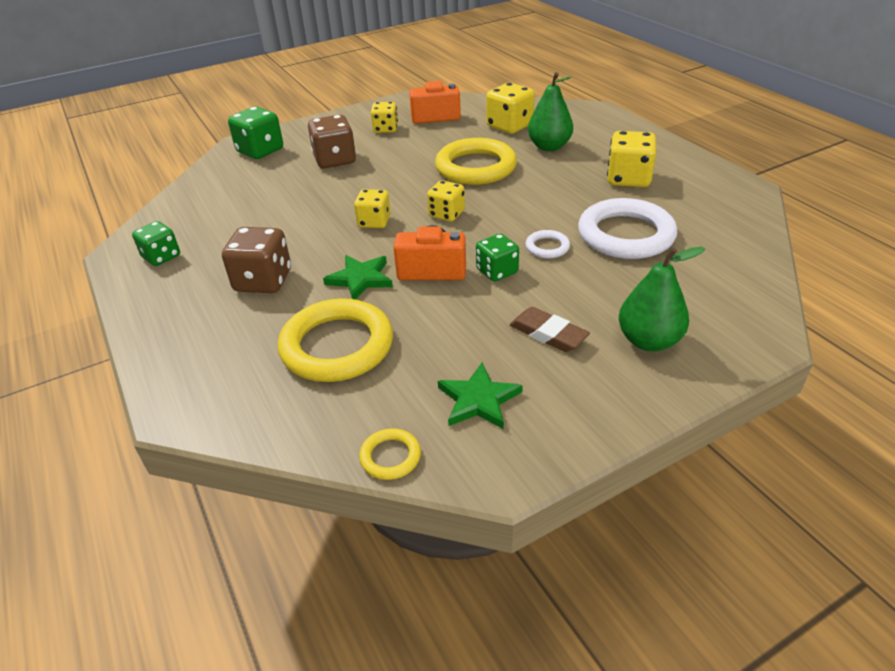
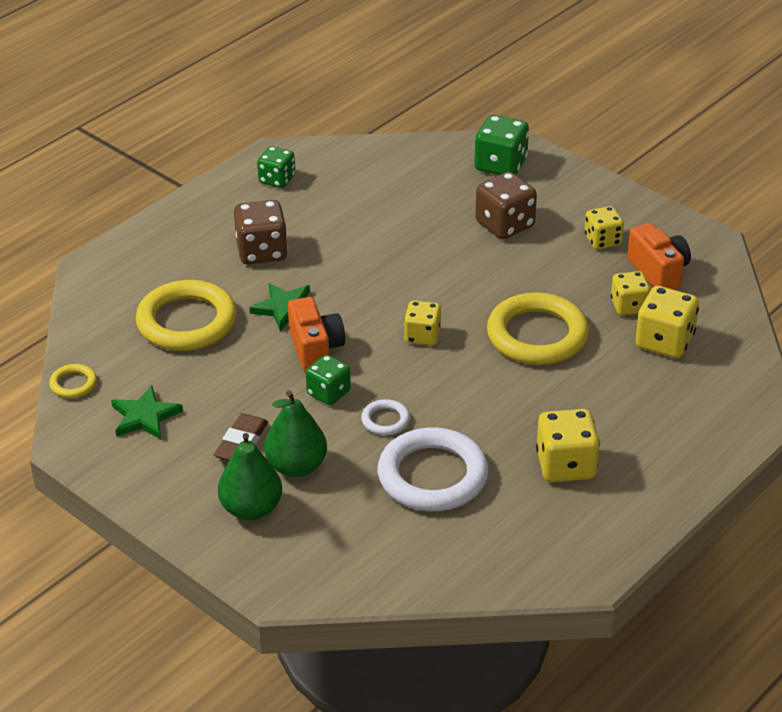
camera: 70 degrees right, 0 degrees up
yellow dice [354,189,391,228] -> yellow dice moved to [611,271,651,315]
green pear [528,72,573,151] -> green pear moved to [264,390,327,477]

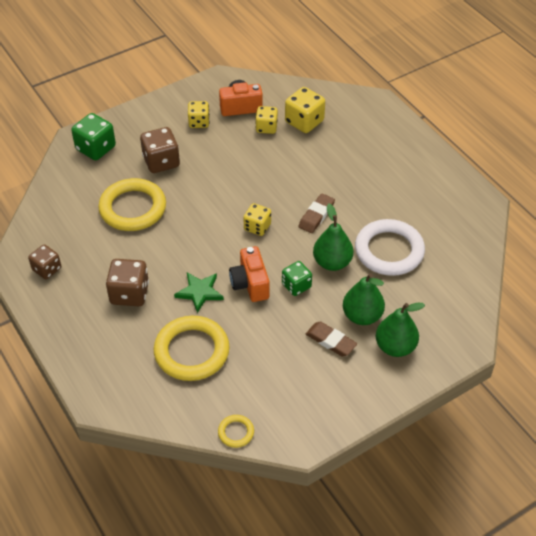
camera: 75 degrees left, 10 degrees up
green star [111,385,183,439] -> none
green dice [257,146,295,188] -> brown dice [28,244,61,279]
orange camera [288,297,345,373] -> orange camera turned 105 degrees counterclockwise [229,246,269,302]
white ring [361,399,410,435] -> green pear [313,204,353,271]
yellow ring [487,292,589,365] -> yellow ring moved to [98,178,166,231]
yellow dice [536,409,600,482] -> none
none -> brown eraser [299,193,335,233]

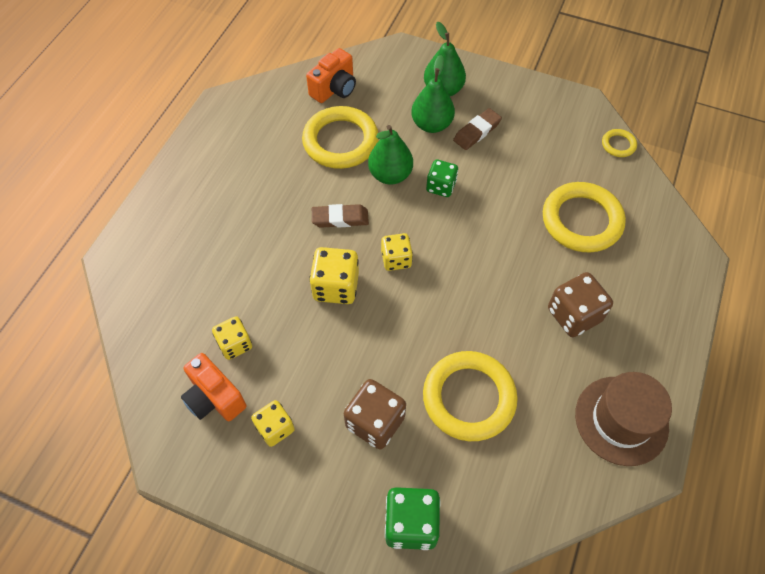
camera: 125 degrees left, 10 degrees up
brown dice [28,244,61,279] -> brown hat [575,372,672,466]
green star [174,272,224,313] -> none
orange camera [229,246,269,302] -> orange camera moved to [306,48,356,103]
yellow dice [285,87,325,133] -> yellow dice moved to [309,247,359,304]
brown eraser [306,322,357,356] -> brown eraser turned 45 degrees clockwise [453,108,502,150]
white ring [355,219,425,276] -> yellow ring [302,106,379,169]

